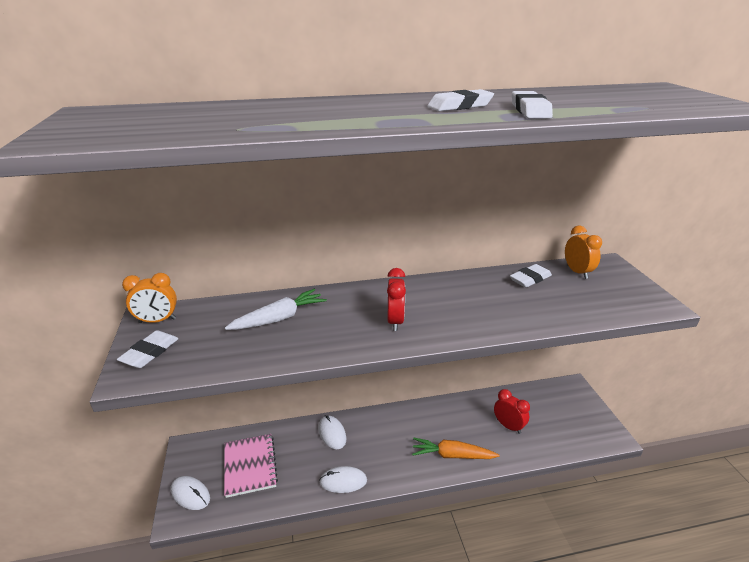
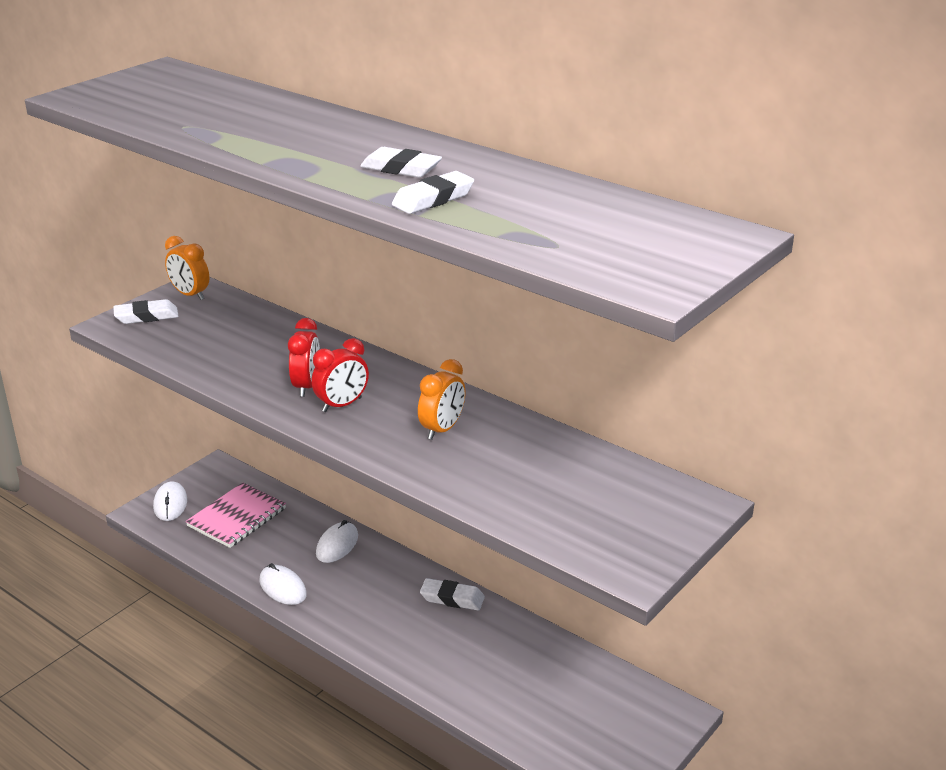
camera: 50 degrees right, 0 degrees up
white carrot [225,289,327,330] -> none
orange carrot [412,438,499,459] -> none
red clock [494,389,530,434] -> red clock moved to [288,318,320,397]
white eraser [510,264,552,287] -> white eraser moved to [420,578,485,610]
orange clock [565,226,602,279] -> orange clock moved to [418,359,466,440]

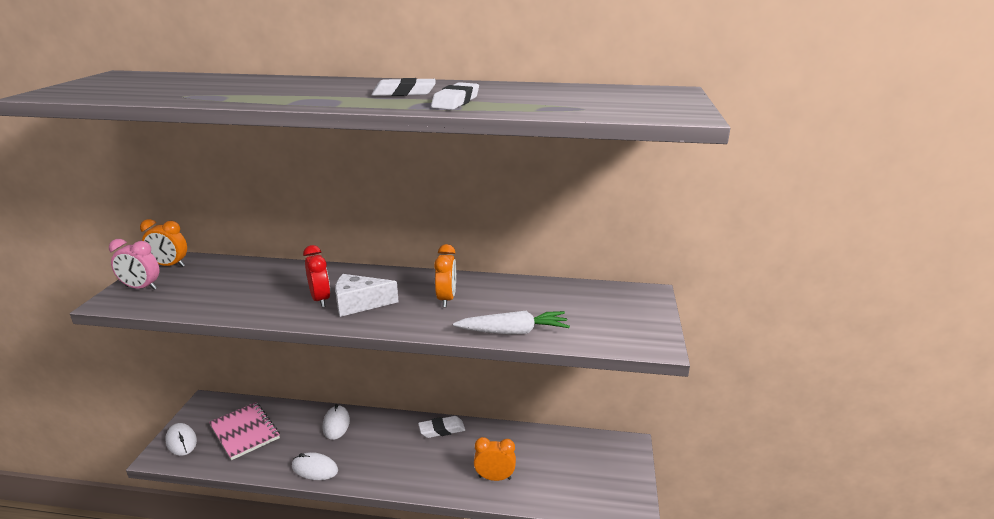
camera: 30 degrees left, 5 degrees down
white eraser [113,299,179,324] -> pink clock [109,239,159,290]
pink notebook [185,482,286,548] -> pink notebook turned 45 degrees counterclockwise [209,402,280,460]
red clock [312,338,369,412] -> white cheese [335,274,399,317]
none -> white carrot [453,311,570,335]
none -> orange clock [474,437,516,481]

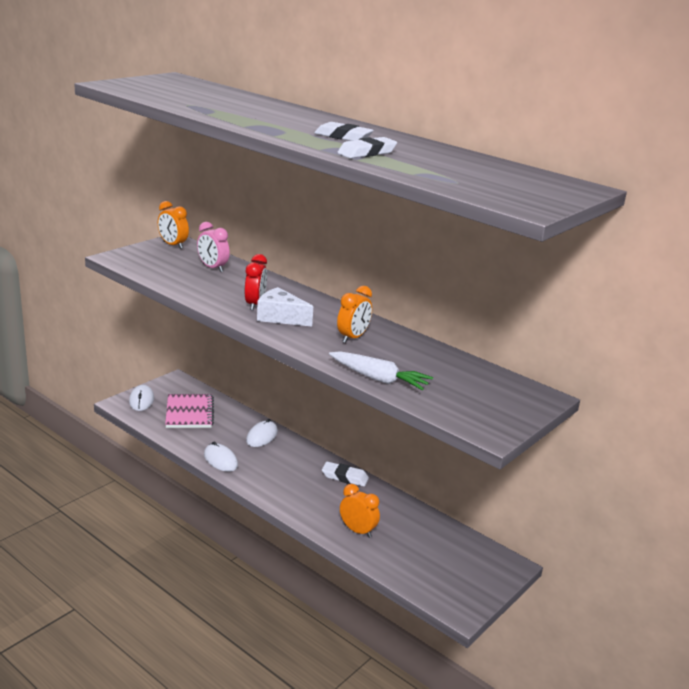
camera: 30 degrees right, 0 degrees up
pink clock [109,239,159,290] -> pink clock moved to [197,222,230,272]

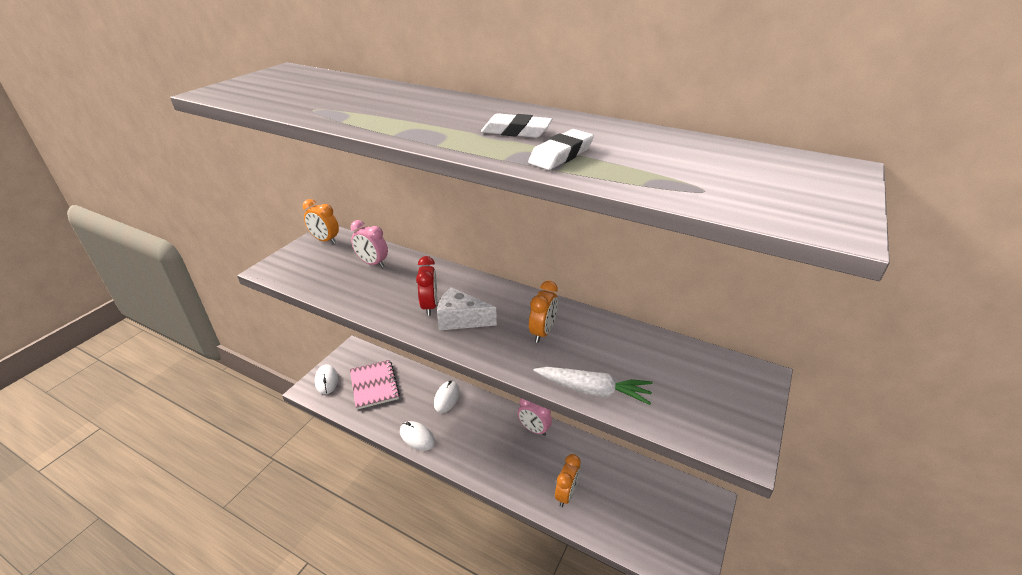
camera: 10 degrees left, 10 degrees up
white eraser [322,462,369,487] -> pink clock [518,398,552,436]
orange clock [340,484,380,538] -> orange clock turned 90 degrees clockwise [555,454,580,507]

